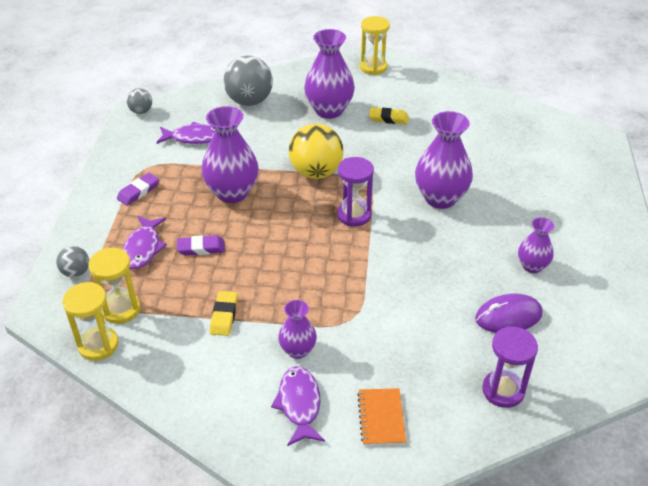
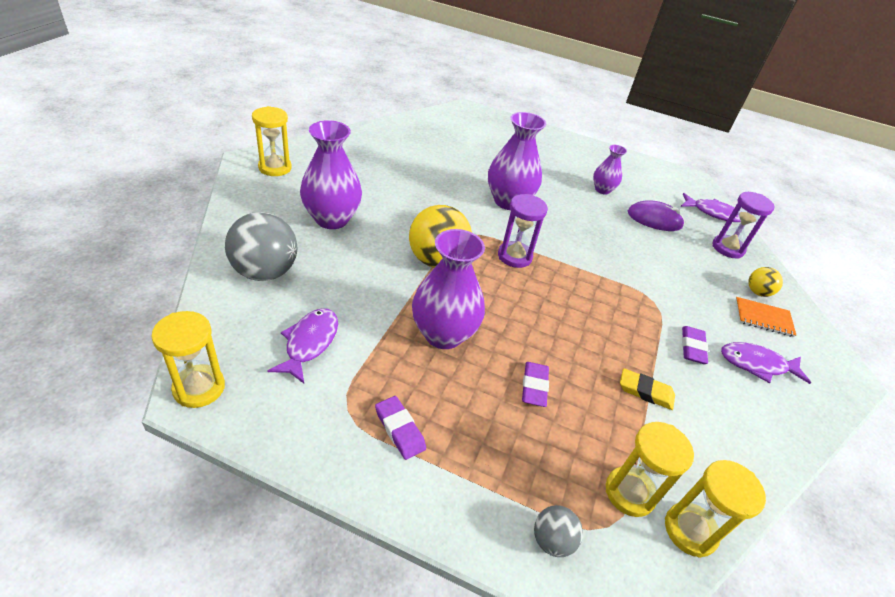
camera: 80 degrees left, 0 degrees up
purple fish [123,216,167,269] -> purple fish moved to [681,193,740,222]
grey ball [127,88,152,114] -> yellow hourglass [151,311,225,408]
purple vase [278,300,317,359] -> purple eraser [682,326,708,364]
yellow eraser [369,107,409,124] -> none
purple mouse [475,294,543,333] -> purple mouse turned 75 degrees counterclockwise [628,200,685,231]
none -> yellow ball [748,267,783,297]

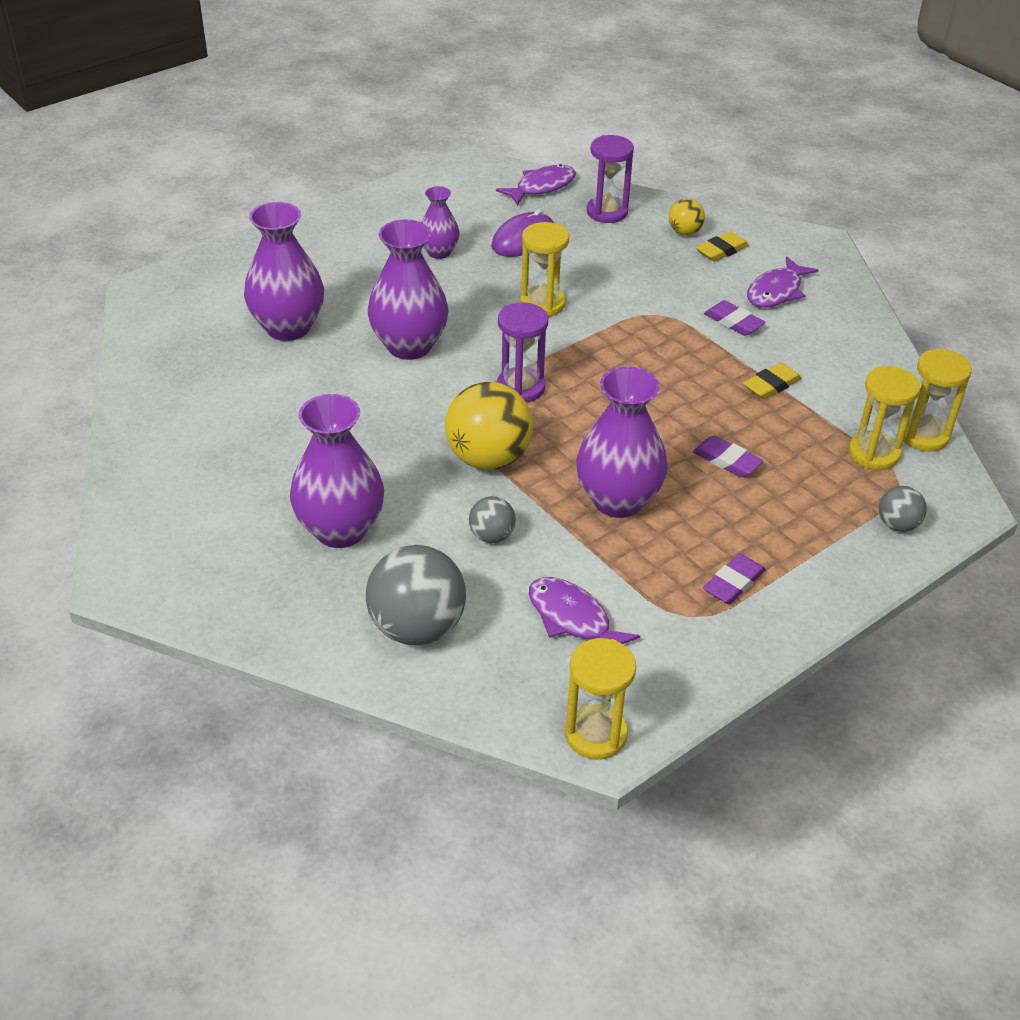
camera: 55 degrees left, 0 degrees up
yellow hourglass [252,106,292,176] -> yellow hourglass moved to [520,222,569,317]
purple eraser [375,396,426,460] -> purple eraser turned 45 degrees counterclockwise [703,554,766,604]
orange notebook [735,297,796,337] -> yellow eraser [696,232,749,262]
none -> purple vase [244,202,324,341]
none -> grey ball [469,496,516,543]

